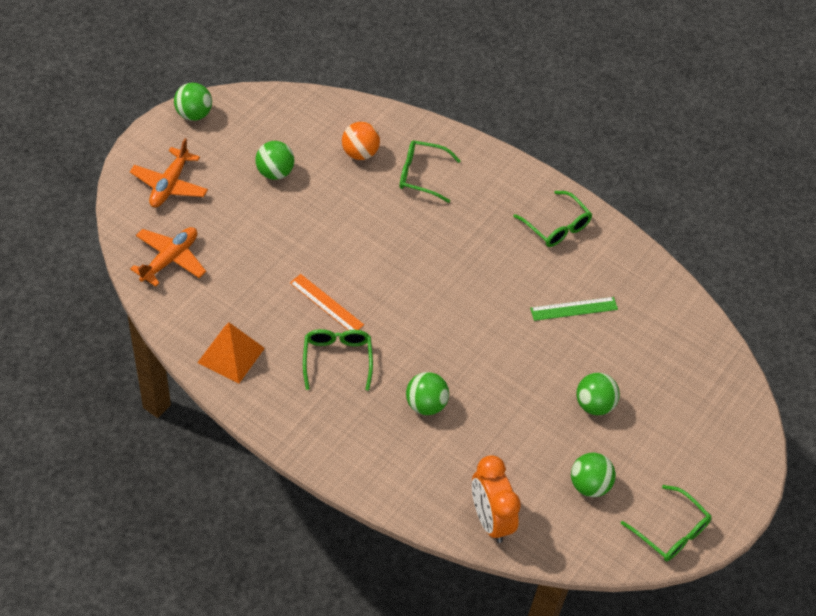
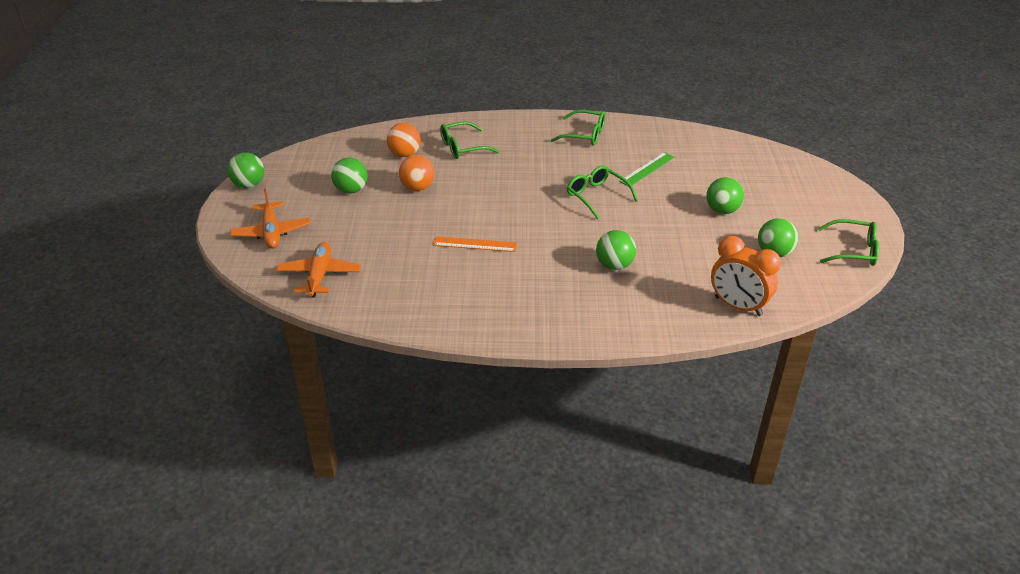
camera: 30 degrees left, 15 degrees down
orange pyramid [197,323,265,383] -> none
green glasses [303,329,373,391] -> green glasses moved to [567,165,638,220]
none -> orange ball [399,155,434,191]

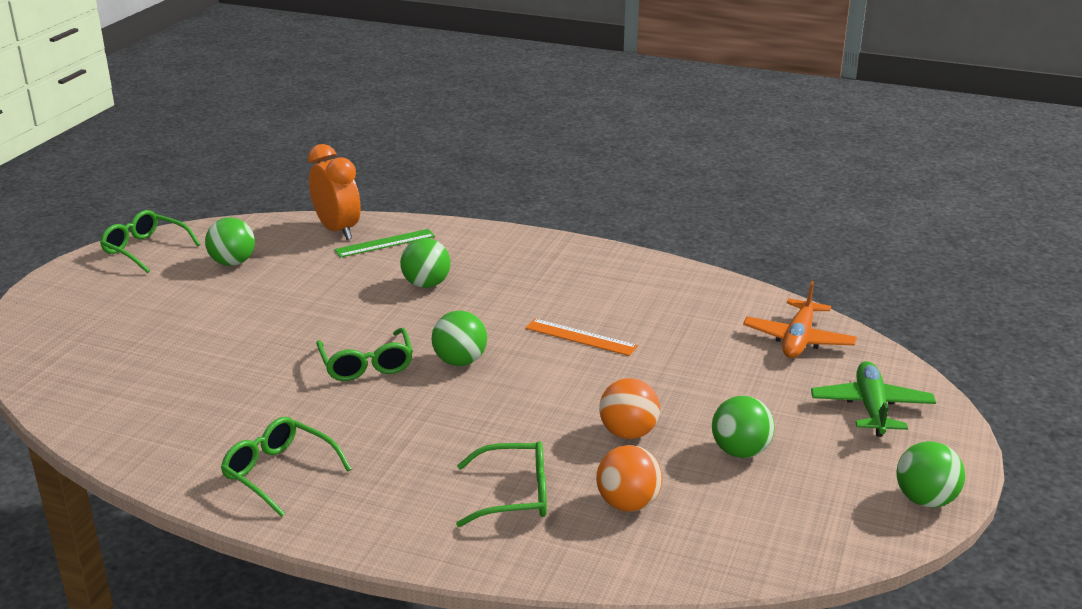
camera: 160 degrees left, 10 degrees down
orange plane [230,188,311,249] -> green plane [811,361,936,437]
green ruler [619,152,674,186] -> green ruler moved to [334,229,435,258]
green ball [706,177,744,214] -> green ball moved to [431,311,487,366]

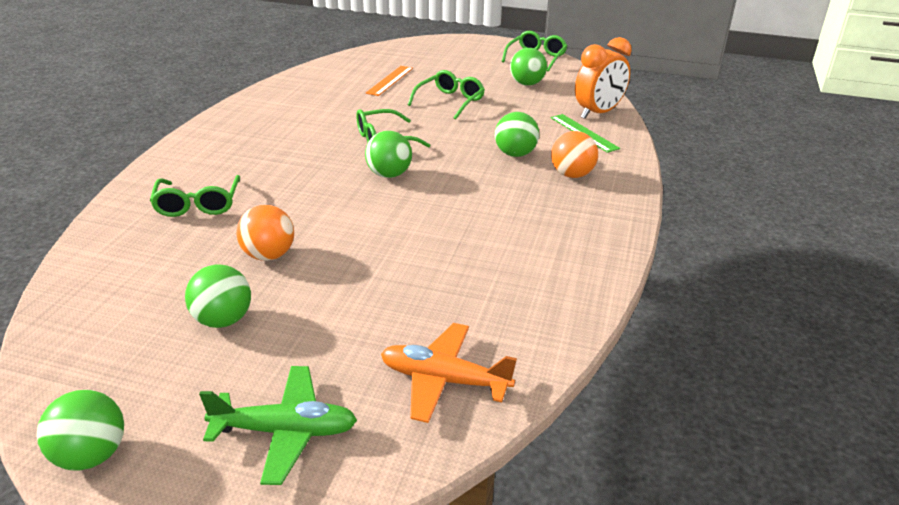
camera: 85 degrees right, 5 degrees up
green glasses [221,417,352,517] -> green glasses moved to [408,70,485,120]
orange ruler [525,318,638,356] -> orange ruler moved to [366,66,413,96]
orange ball [596,445,663,512] -> orange ball moved to [551,131,598,178]

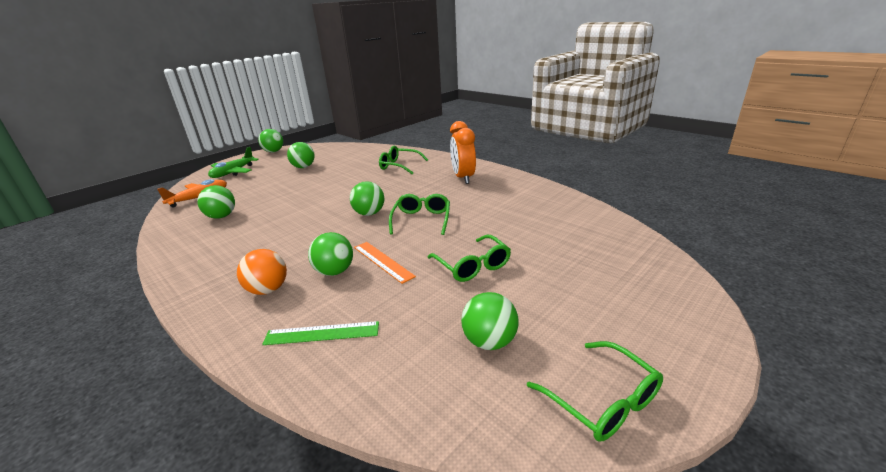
camera: 120 degrees right, 5 degrees down
orange ball [237,205,294,261] -> none
orange ruler [366,66,413,96] -> orange ruler moved to [354,242,416,284]
orange clock [575,37,632,119] -> orange clock moved to [450,121,476,184]
none -> green ball [197,185,235,219]

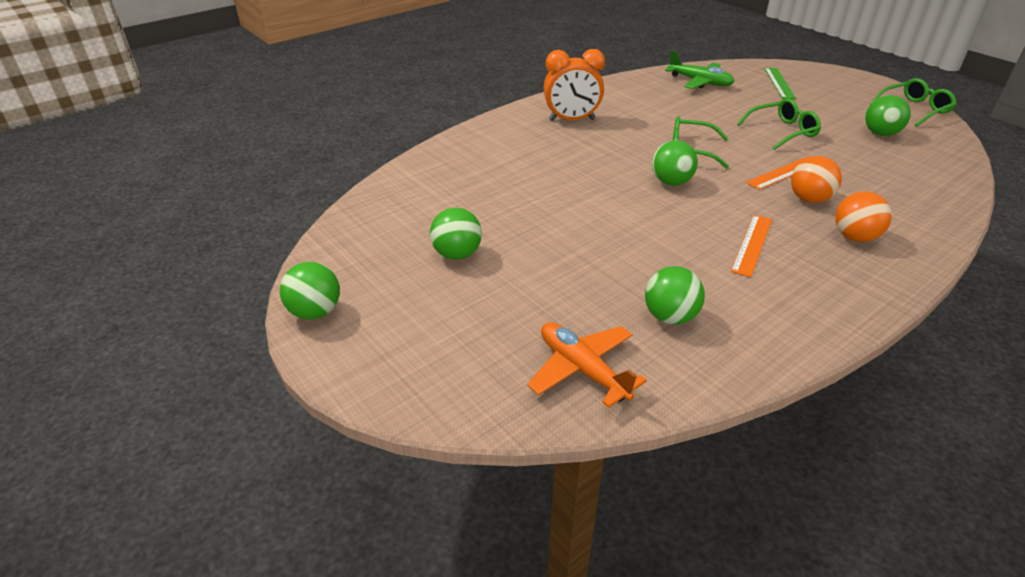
camera: 85 degrees left, 10 degrees up
green plane [208,147,259,178] -> green plane moved to [665,50,735,89]
green ruler [262,321,379,345] -> green ruler moved to [764,68,796,99]
green ball [308,232,353,276] -> orange ball [791,156,842,203]
green glasses [379,146,428,174] -> none
none -> orange ruler [731,215,772,277]

